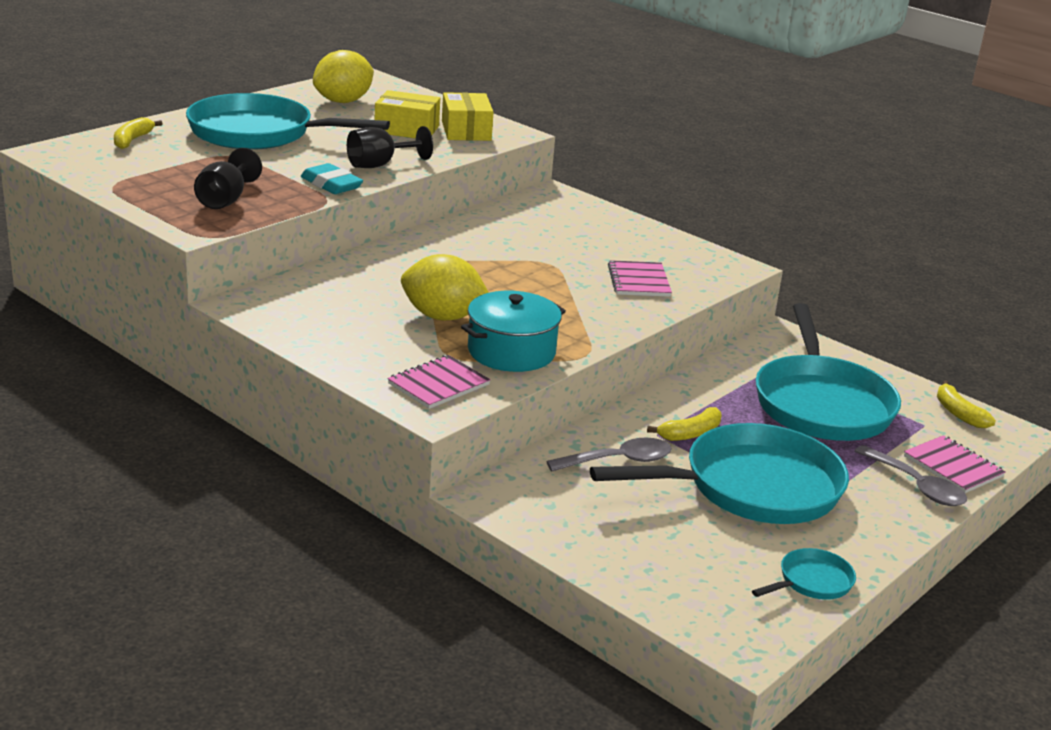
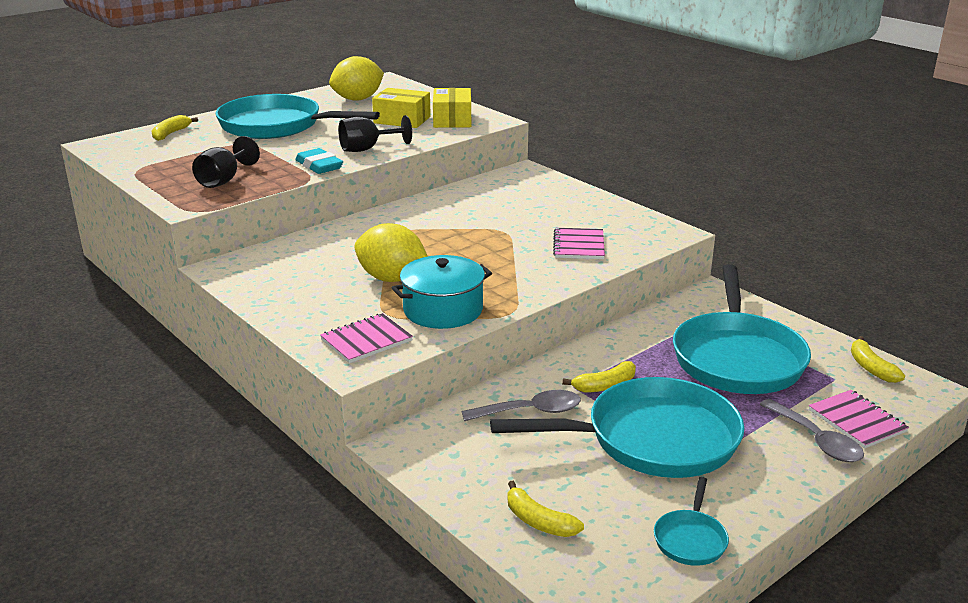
camera: 10 degrees right, 0 degrees up
turquoise pan [752,548,856,600] -> turquoise pan turned 135 degrees clockwise [654,477,729,566]
none -> yellow banana [508,481,584,537]

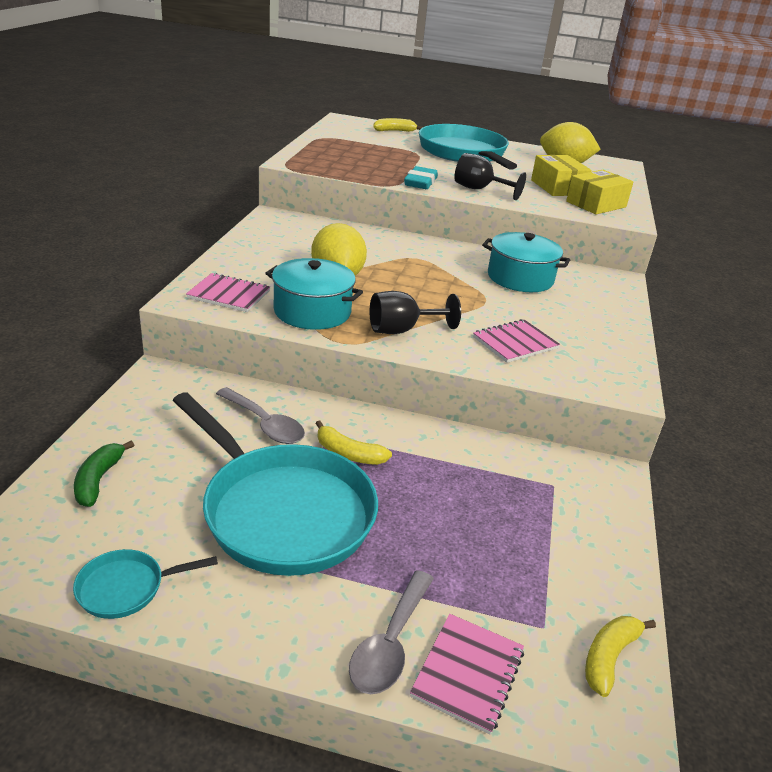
camera: 50 degrees right, 5 degrees up
black goblet [192,136,260,188] -> black goblet moved to [370,291,461,334]
yellow banana [508,481,584,537] -> green banana [74,440,134,507]
turquoise pan [673,264,811,394] -> none
none -> turquoise pot [482,232,570,292]

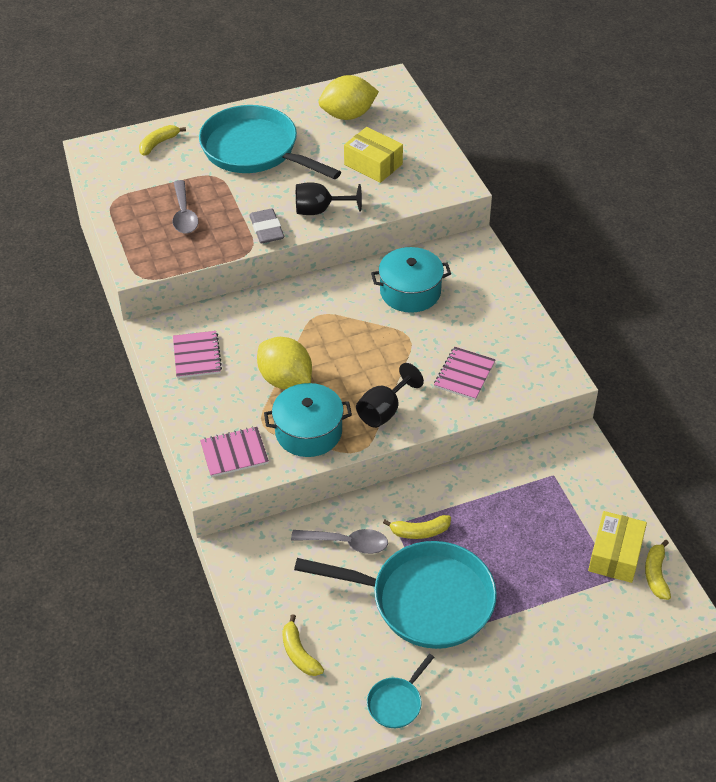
camera: 30 degrees left, 15 degrees up
green banana [74,440,134,507] -> yellow banana [282,614,324,676]
grey spoon [349,570,434,694] -> grey spoon moved to [173,180,199,234]
turquoise eraser [404,166,438,189] -> grey eraser [249,209,284,243]
pink notebook [410,614,524,735] -> pink notebook moved to [173,331,222,378]
yellow box [566,170,633,214] -> yellow box moved to [588,511,647,583]

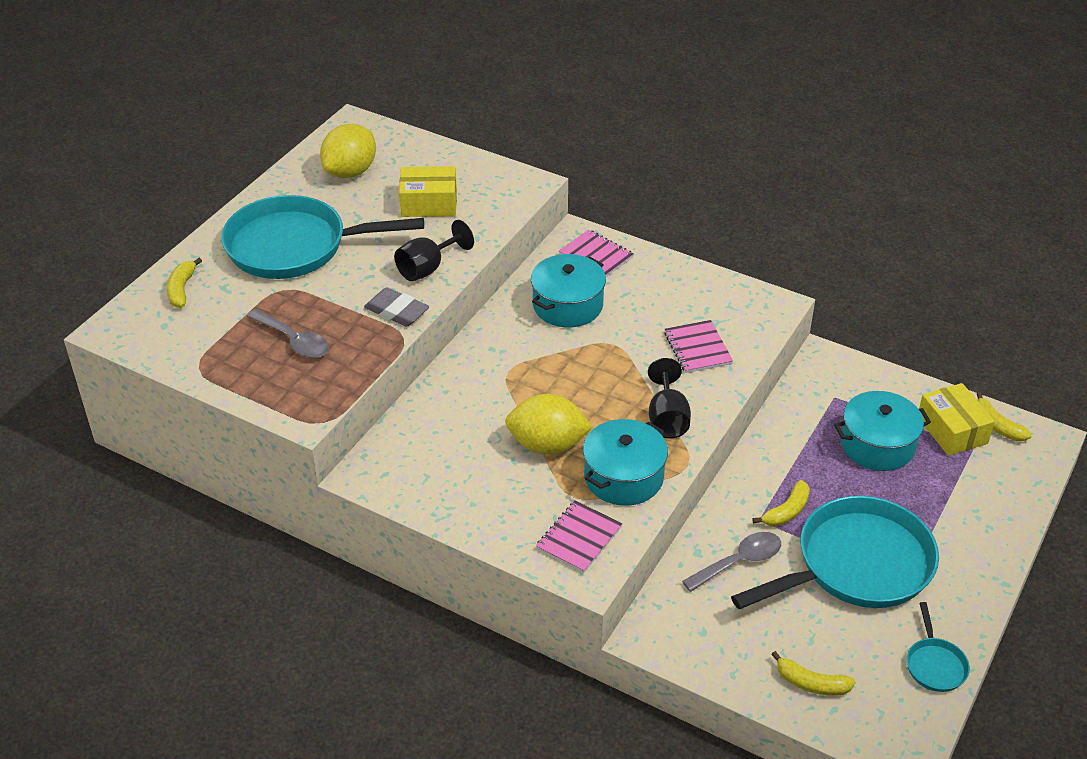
camera: 40 degrees left, 5 degrees down
pink notebook [173,331,222,378] -> pink notebook moved to [559,230,634,277]
none -> turquoise pot [834,391,931,471]

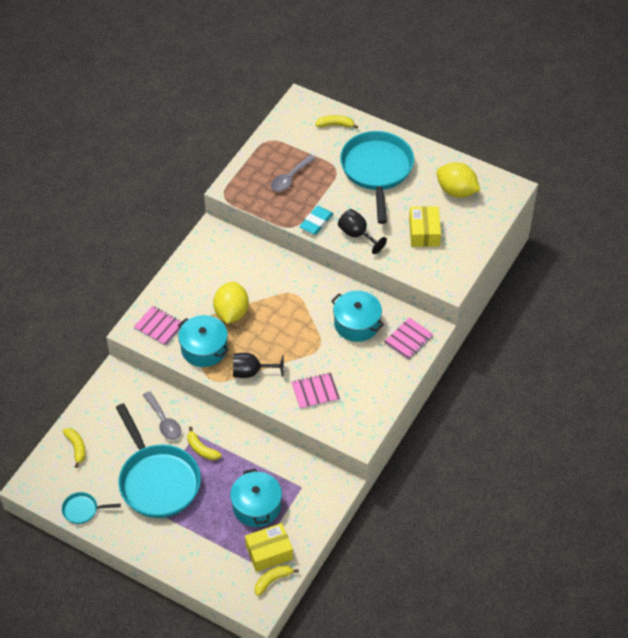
camera: 90 degrees right, 10 degrees up
grey eraser [364,287,429,326] -> turquoise eraser [299,206,333,235]
yellow banana [771,651,856,696] -> yellow banana turned 135 degrees clockwise [63,428,86,468]

